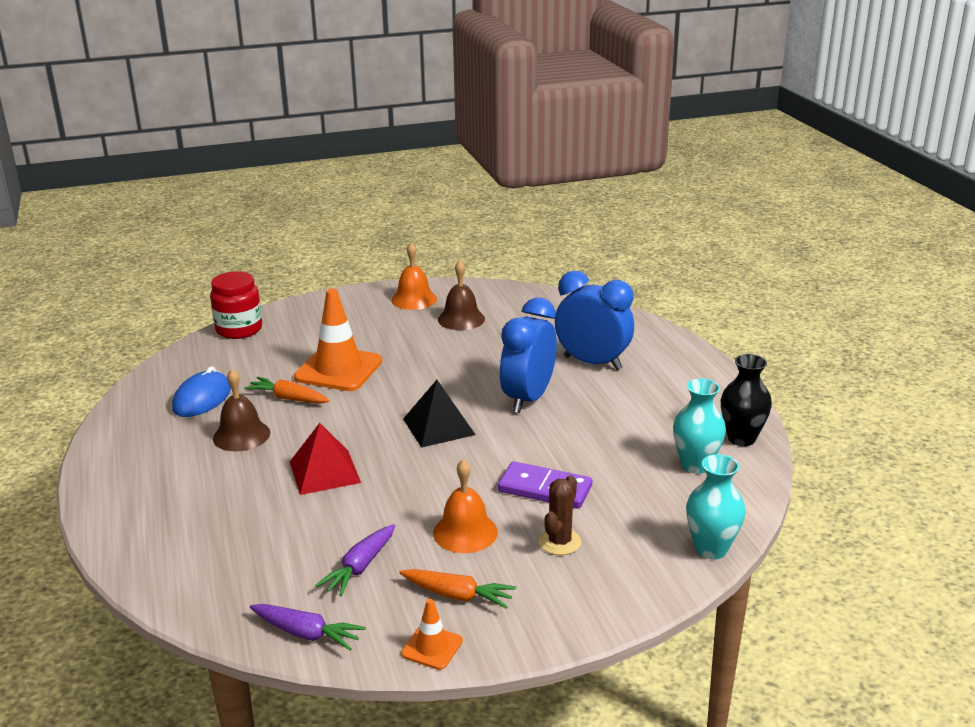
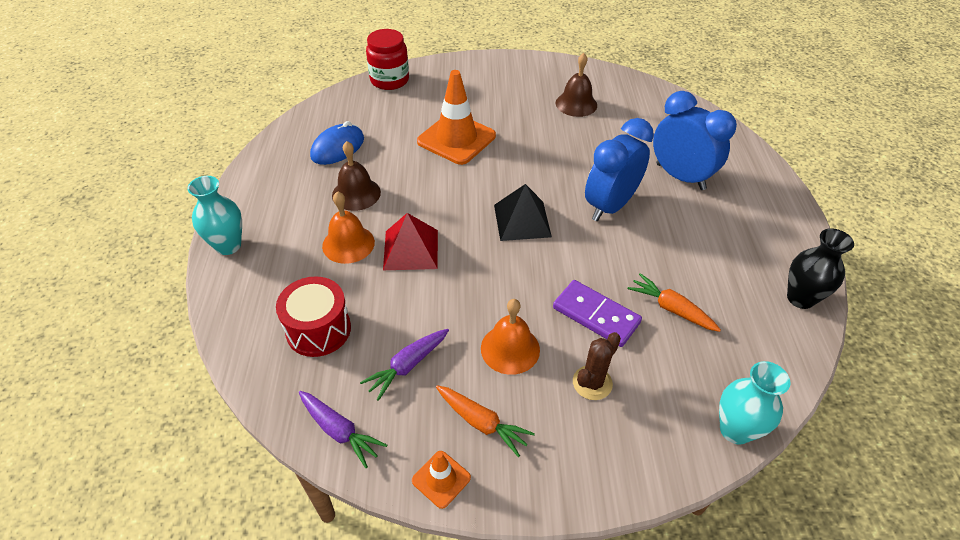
camera: 15 degrees right, 20 degrees up
orange carrot [244,377,330,404] -> orange carrot moved to [628,273,721,332]
orange bell [391,242,437,310] -> orange bell moved to [322,191,375,264]
turquoise vase [673,378,726,474] -> turquoise vase moved to [187,176,242,255]
none -> red drum [276,276,351,357]

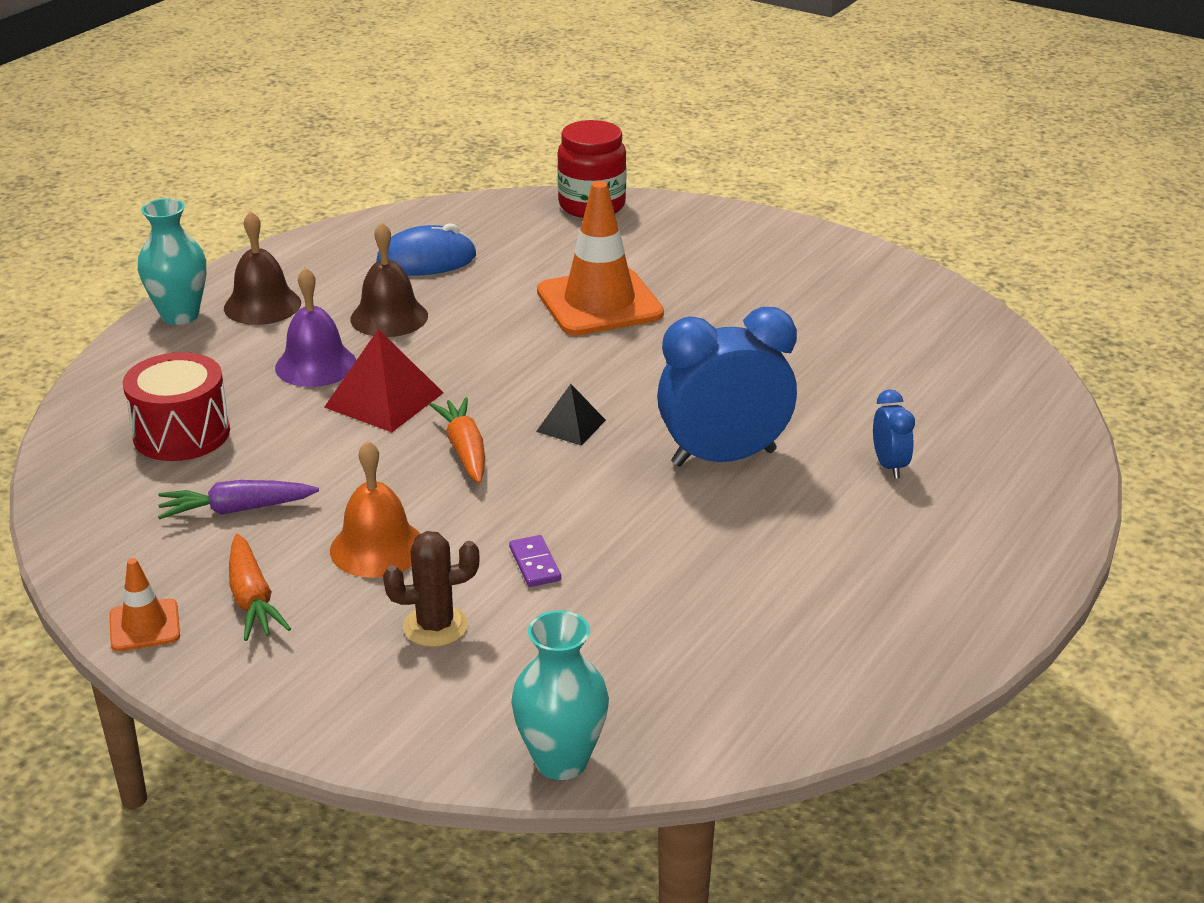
camera: 35 degrees right, 15 degrees down
purple carrot [299,391,387,468] -> none
orange bell [322,191,375,264] -> purple bell [275,267,356,387]
black pyramid [494,184,552,241] -> black pyramid [536,384,606,445], size x0.59
purple domino [553,280,642,347] -> purple domino [509,535,561,587], size x0.51
brown bell [556,53,597,117] -> brown bell moved to [224,211,301,325]
orange carrot [628,273,721,332] -> orange carrot moved to [429,397,485,483]
blue clock [653,91,737,190] -> blue clock [873,389,915,479], size x0.47
black vase [787,228,854,309] -> none

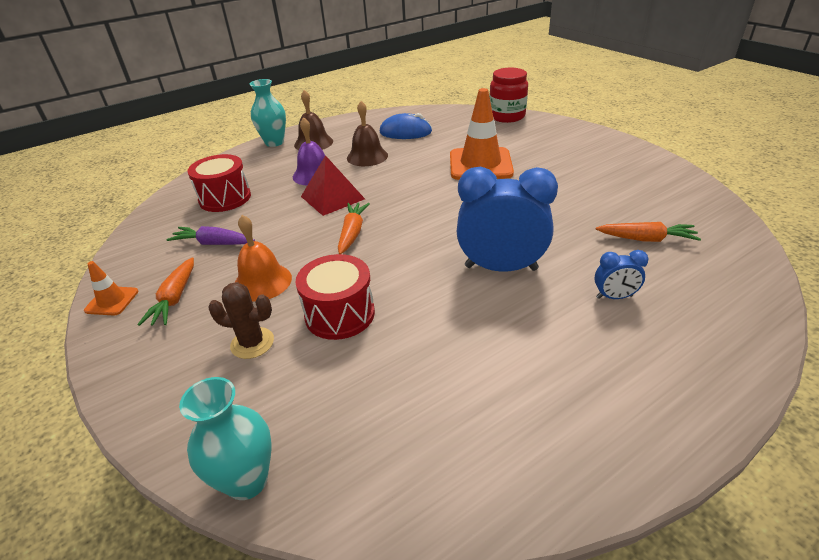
camera: 25 degrees right, 5 degrees up
purple domino [509,535,561,587] -> red drum [295,254,375,340]
black pyramid [536,384,606,445] -> none
blue clock [873,389,915,479] -> blue clock turned 75 degrees clockwise [594,250,649,299]
none -> orange carrot [596,222,701,242]

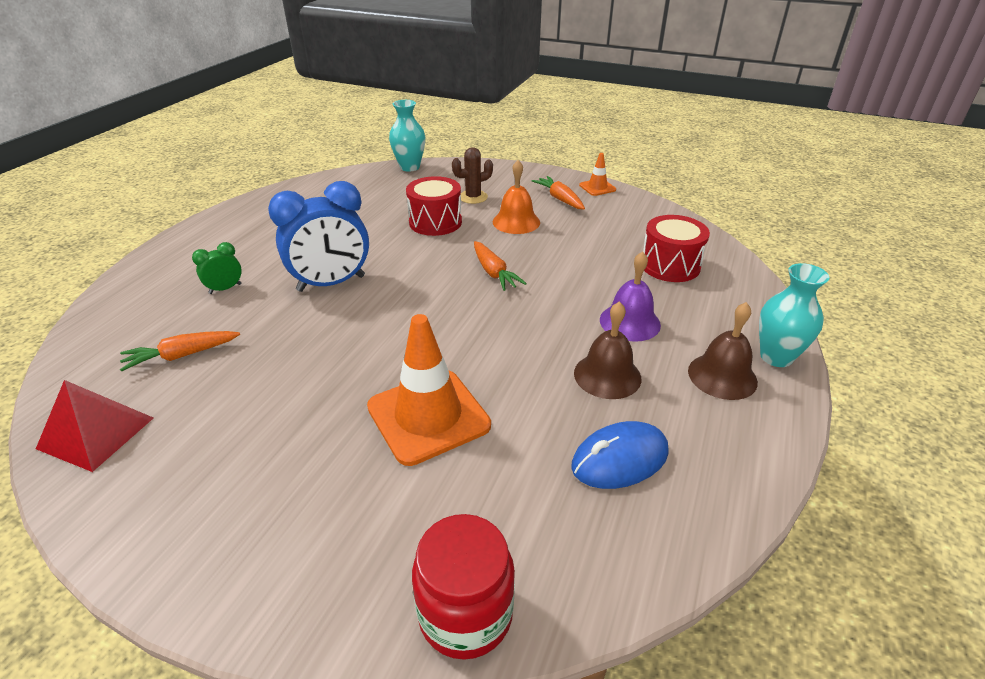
camera: 145 degrees right, 0 degrees up
purple carrot [166,226,255,245] -> none
red pyramid [301,155,365,216] -> red pyramid moved to [36,380,153,472]
blue clock [594,250,649,299] -> green clock [192,242,242,294]

